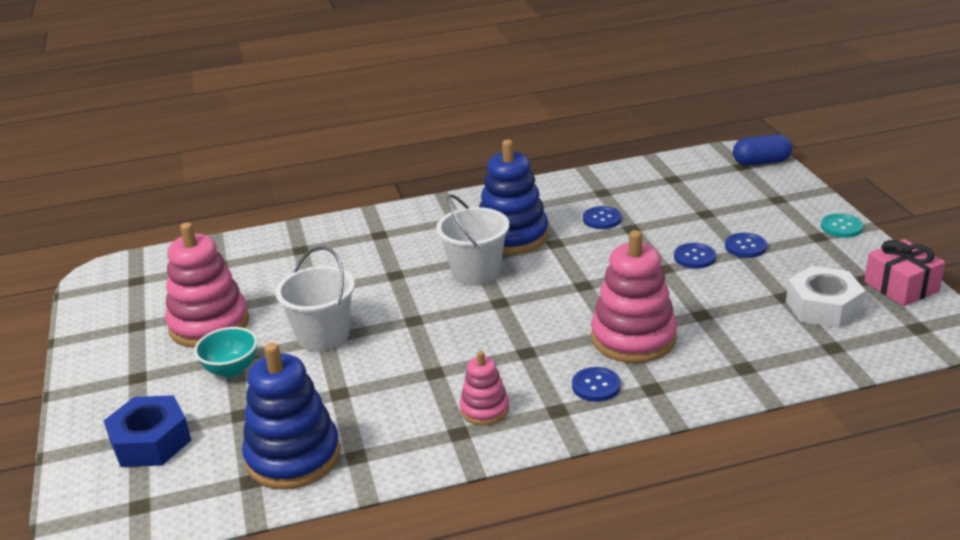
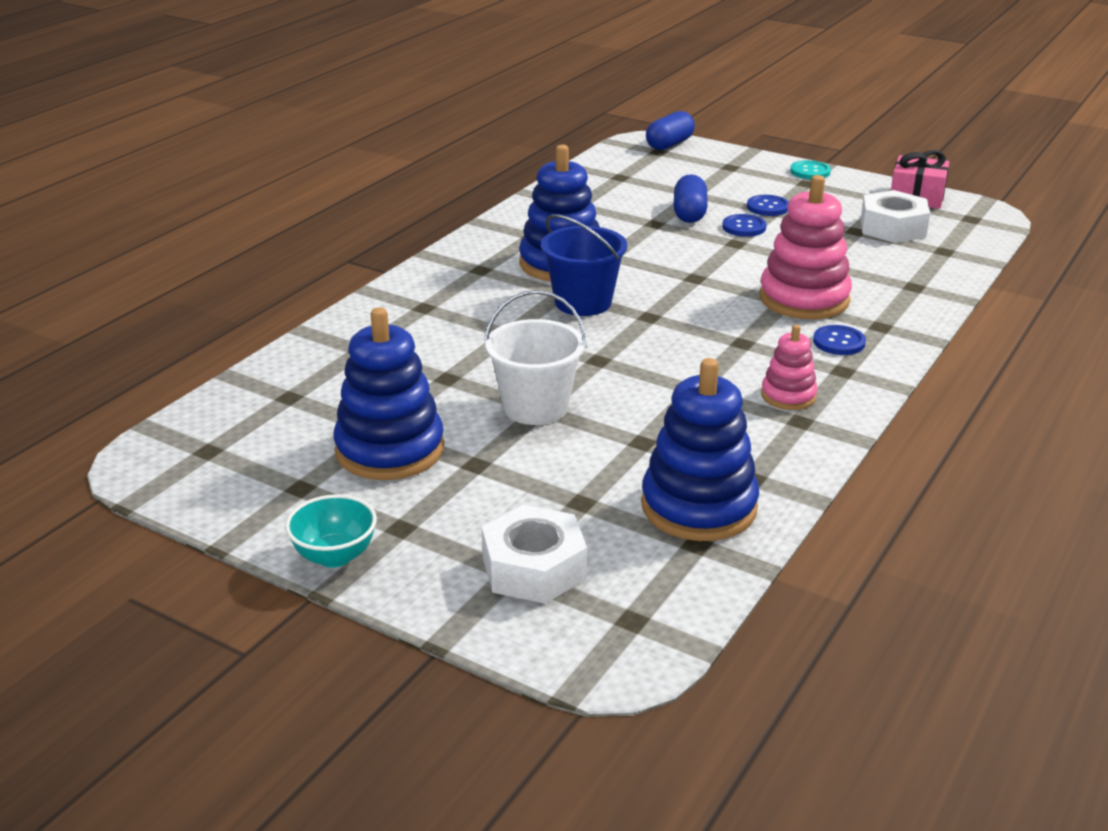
camera: 45 degrees left, 0 degrees up
blue nut [104,395,191,467] -> white nut [482,505,587,604]
pink stacking toy [165,222,249,348] -> blue stacking toy [333,307,444,480]
turquoise bowl [194,327,258,377] -> turquoise bowl moved to [285,494,377,568]
white bucket [436,194,509,286] -> blue bucket [541,214,627,316]
blue button [583,206,622,229] -> none
none -> blue capsule [674,174,708,223]

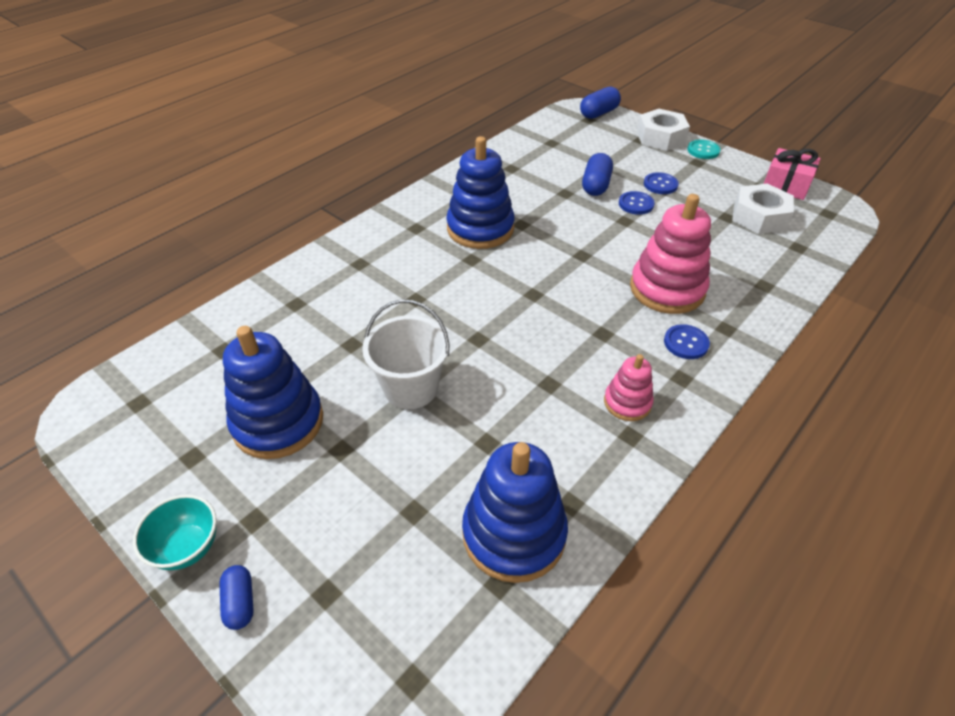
camera: 10 degrees right, 15 degrees up
white nut [482,505,587,604] -> white nut moved to [637,109,690,151]
blue bucket [541,214,627,316] -> none
none -> blue capsule [219,565,254,630]

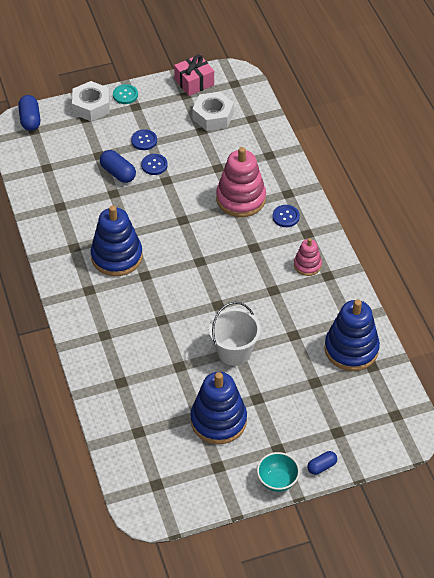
camera: 60 degrees left, 5 degrees up
blue capsule [219,565,254,630] -> blue capsule turned 45 degrees counterclockwise [307,451,337,475]

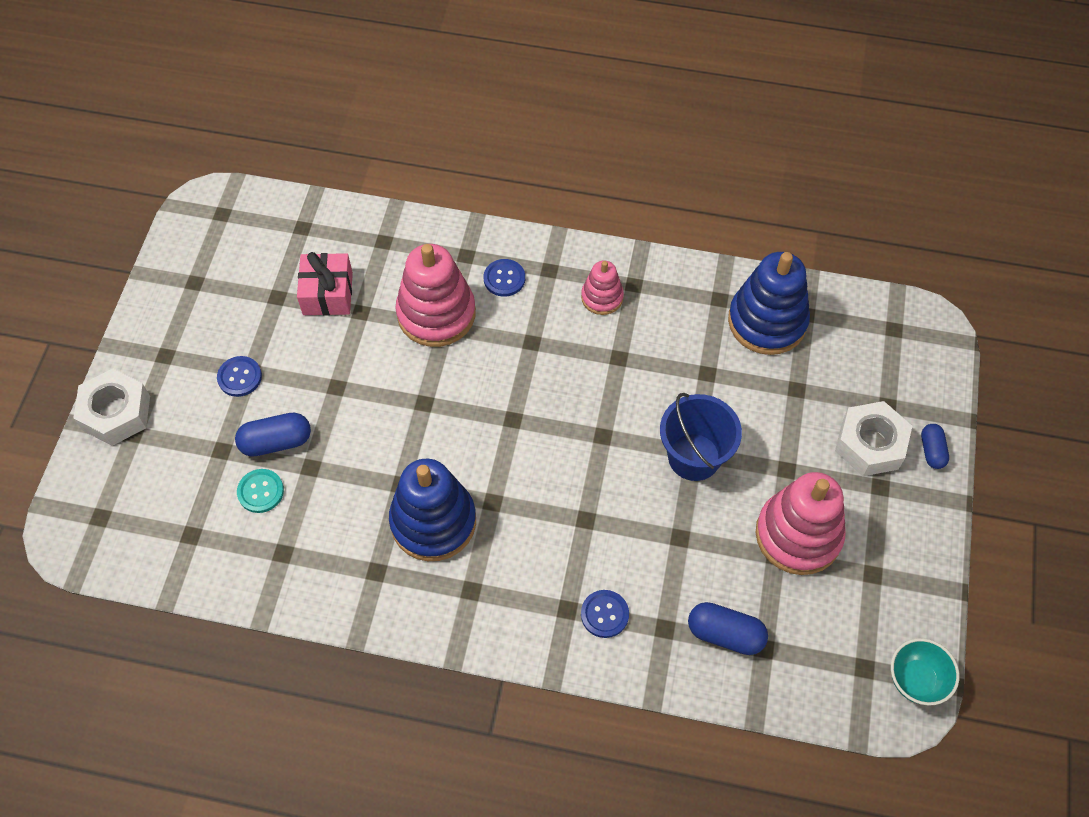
camera: 60 degrees left, 10 degrees up
blue capsule [18,95,41,131] -> blue capsule moved to [688,602,768,655]
turquoise button [113,84,138,104] -> turquoise button moved to [237,469,284,513]
blue button [141,154,168,175] -> blue button moved to [581,590,629,638]
pink gift [174,54,214,96] -> pink gift moved to [297,252,353,316]
blue stacking toy [190,372,247,444] -> pink stacking toy [755,472,846,575]
white nut [192,92,234,131] -> white nut moved to [835,401,912,476]
white bucket [209,302,261,366] -> blue bucket [660,393,742,481]
turquoise bowl [257,452,300,492] -> turquoise bowl moved to [891,638,959,705]

